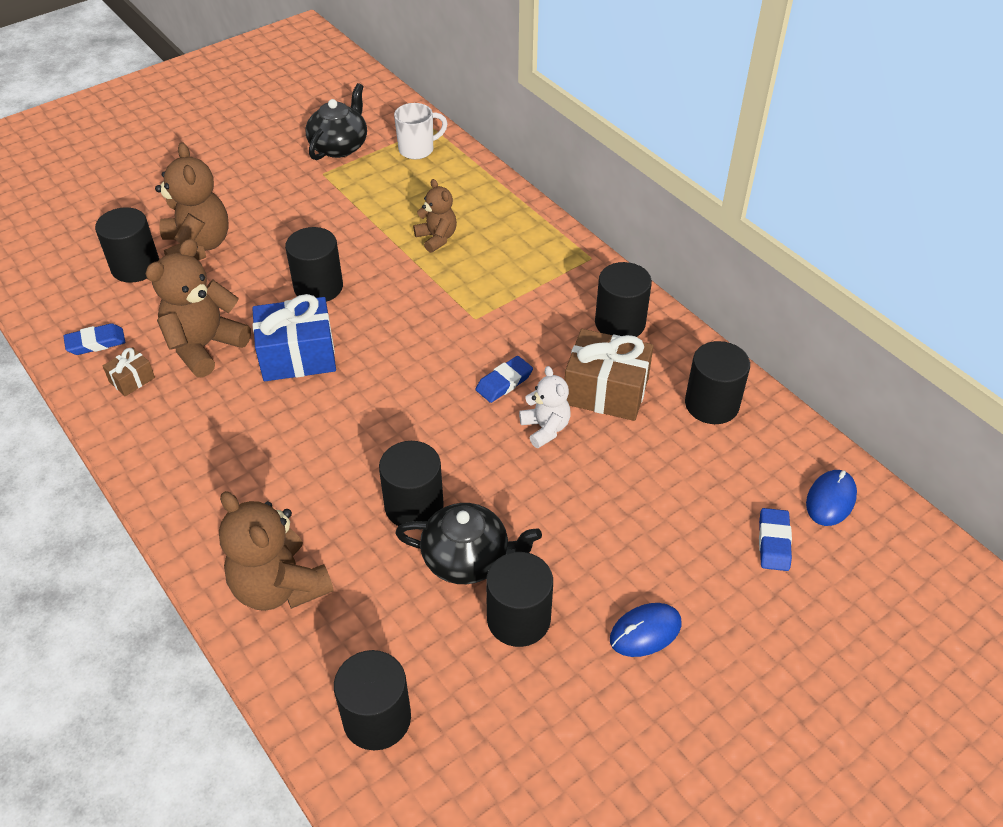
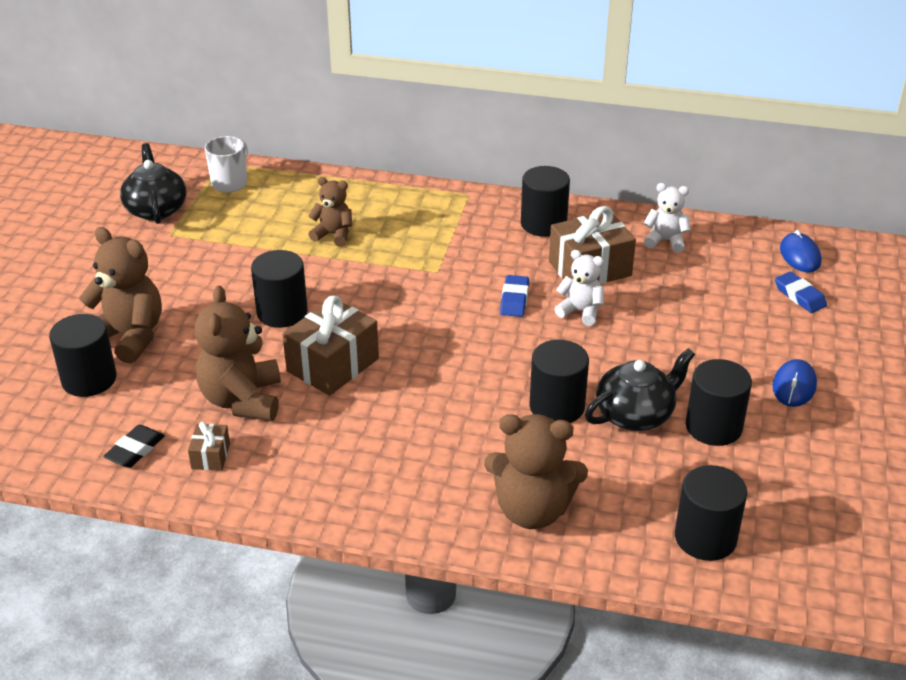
camera: 40 degrees left, 10 degrees down
blue eraser [63,323,125,355] -> black eraser [103,425,165,468]
blue gift [252,294,336,381] -> brown gift [282,296,379,396]
black cylinder [685,341,750,424] -> white teddy bear [644,183,691,253]

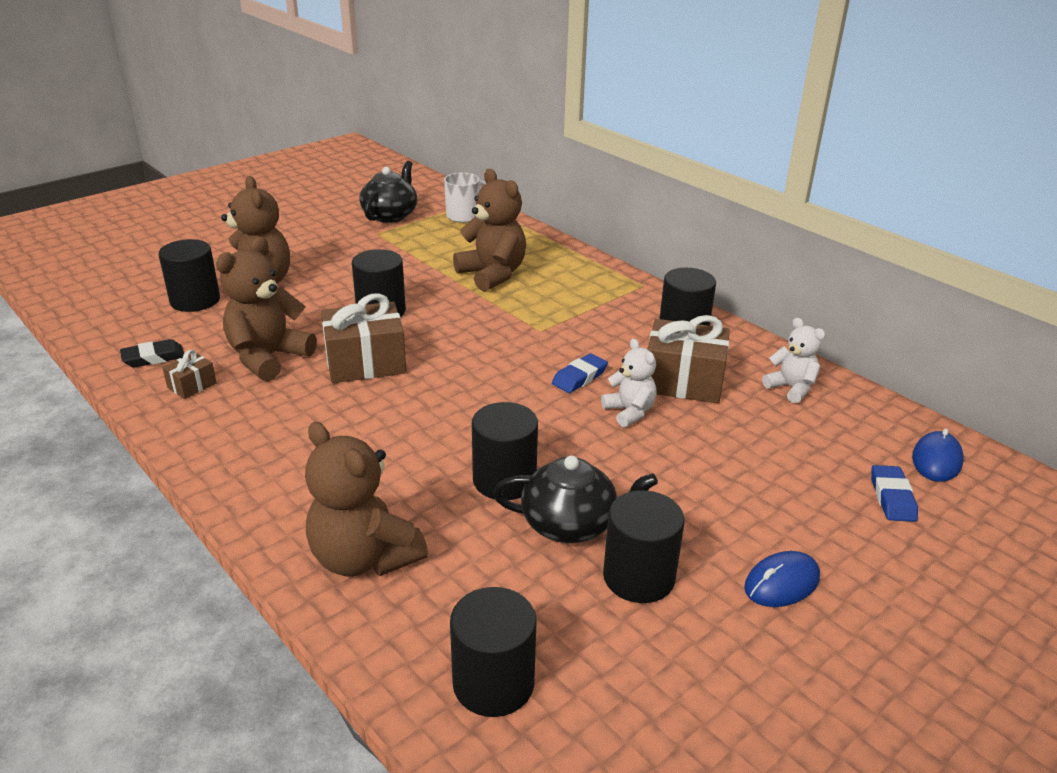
camera: 35 degrees right, 5 degrees down
brown teddy bear [308,177,352,247] -> brown teddy bear [453,169,526,292], size x1.71

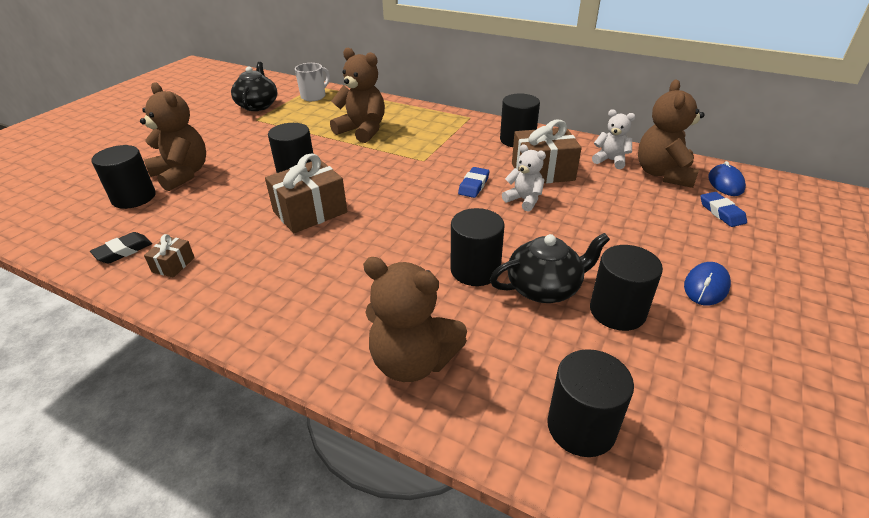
camera: 20 degrees left, 5 degrees up
brown teddy bear [216,237,317,381] -> brown teddy bear moved to [638,80,705,188]

